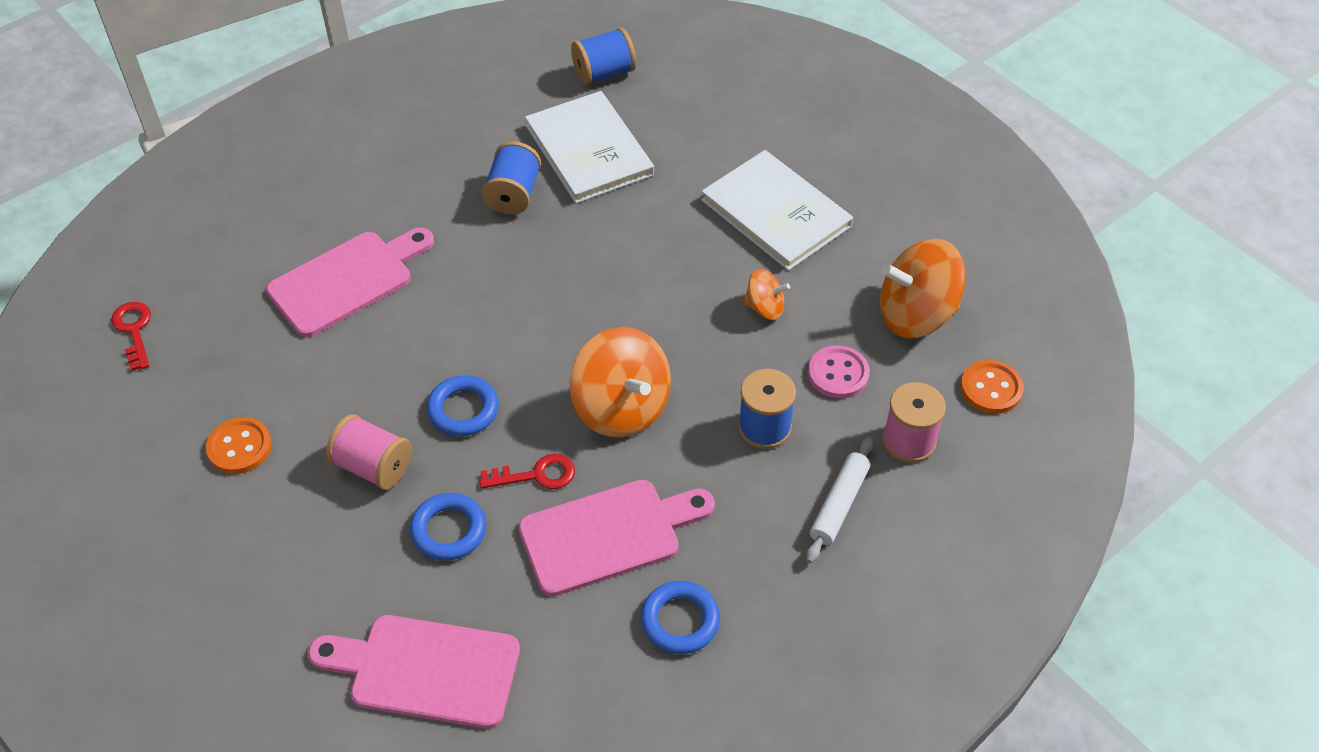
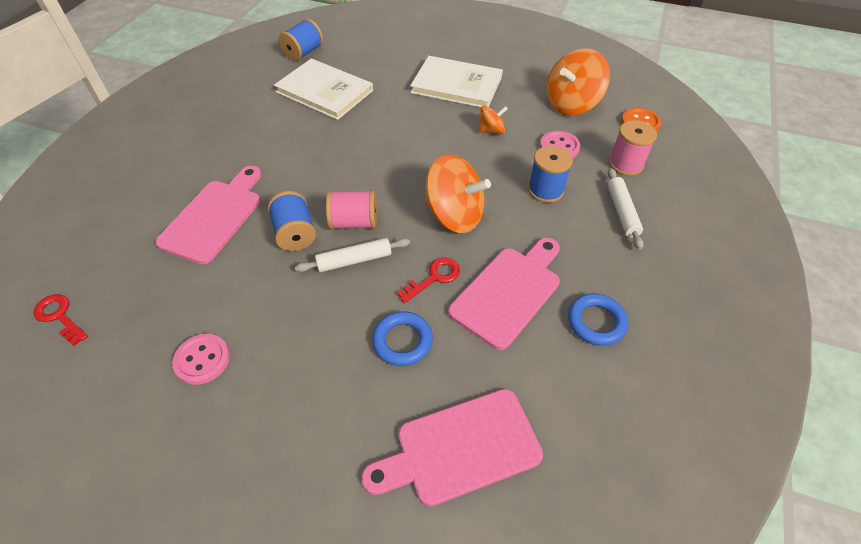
camera: 30 degrees left, 0 degrees up
orange button [206,417,272,474] -> pink button [172,334,230,385]
pink spool [326,414,412,490] -> pink spool moved to [326,190,377,230]
blue ring [427,375,499,436] -> white rolling pin [295,238,410,272]
blue spool [482,141,541,215] -> blue spool moved to [268,191,316,251]

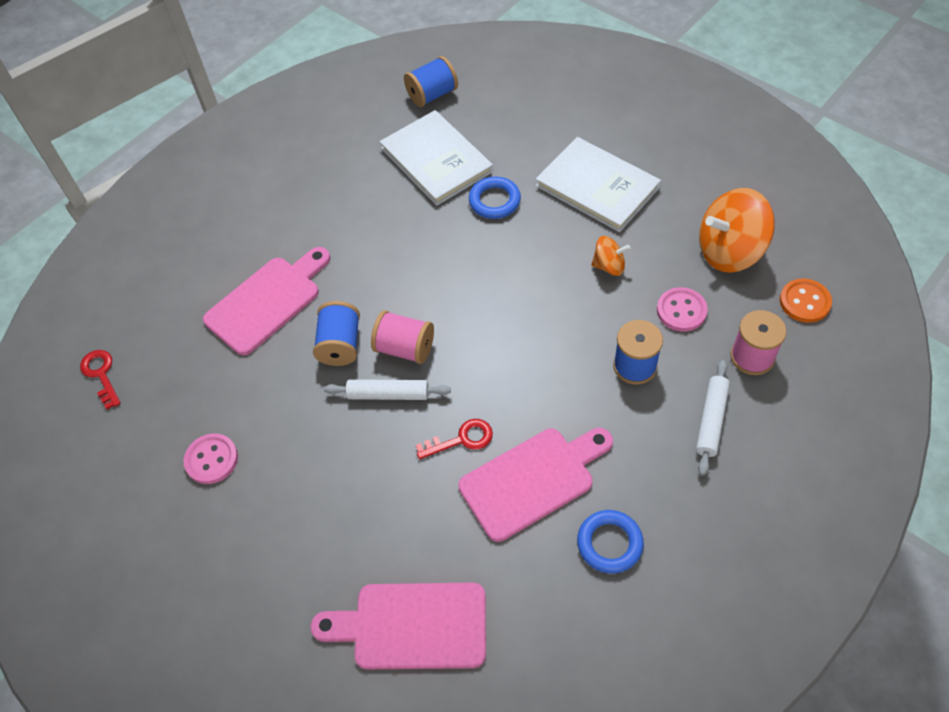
camera: 25 degrees right, 5 degrees up
blue ring [372,311,433,366] -> blue ring moved to [469,177,521,219]
orange spinning top [426,154,491,233] -> none

